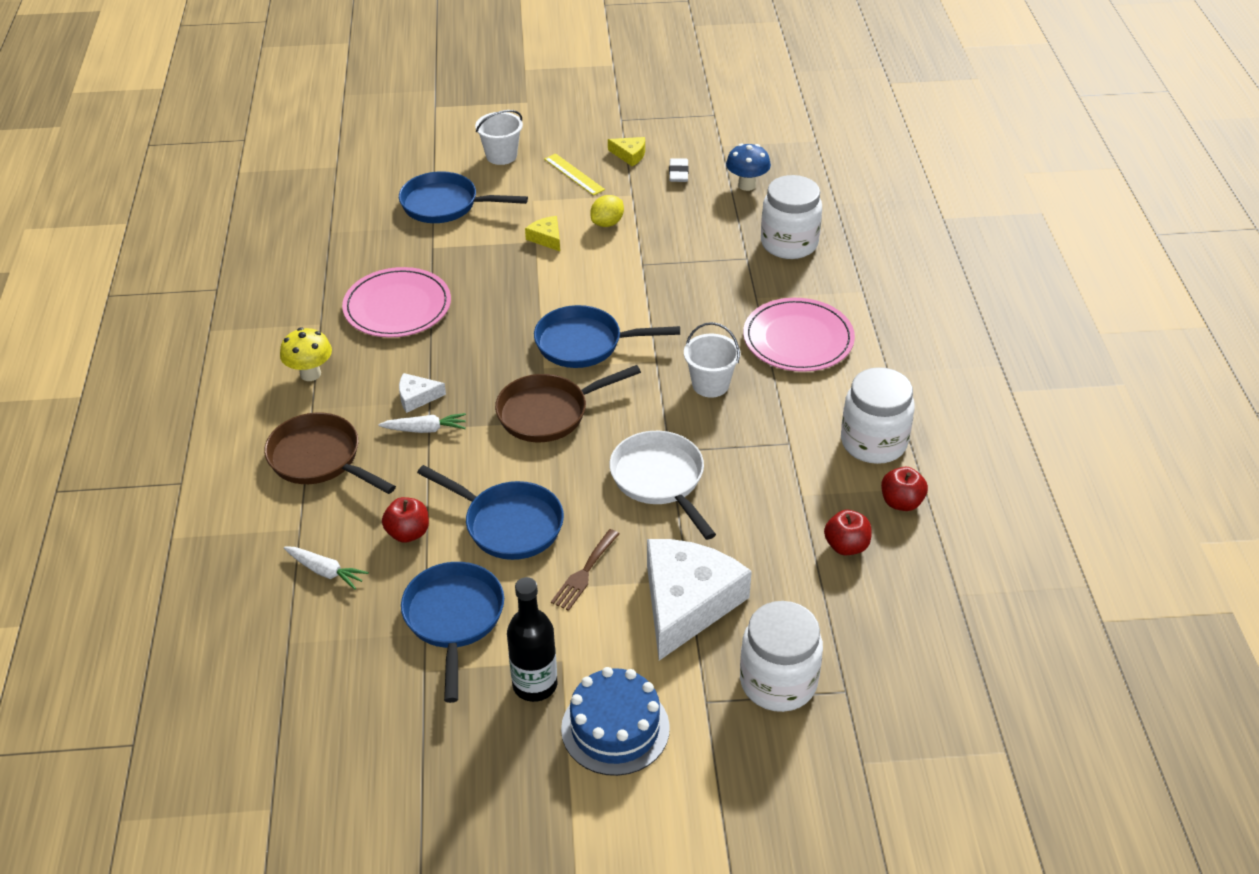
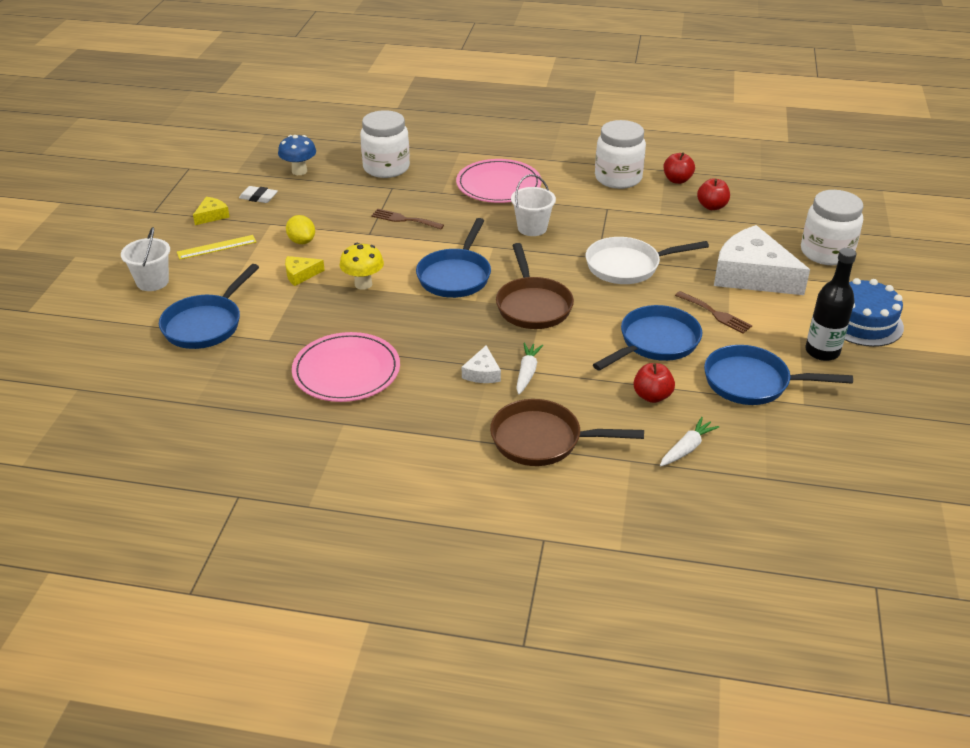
camera: 75 degrees left, 5 degrees down
brown pan [264,412,396,494] -> brown pan turned 45 degrees clockwise [490,399,644,466]
yellow mushroom [280,328,332,381] -> yellow mushroom moved to [339,243,384,290]
none -> brown fork [371,209,444,229]

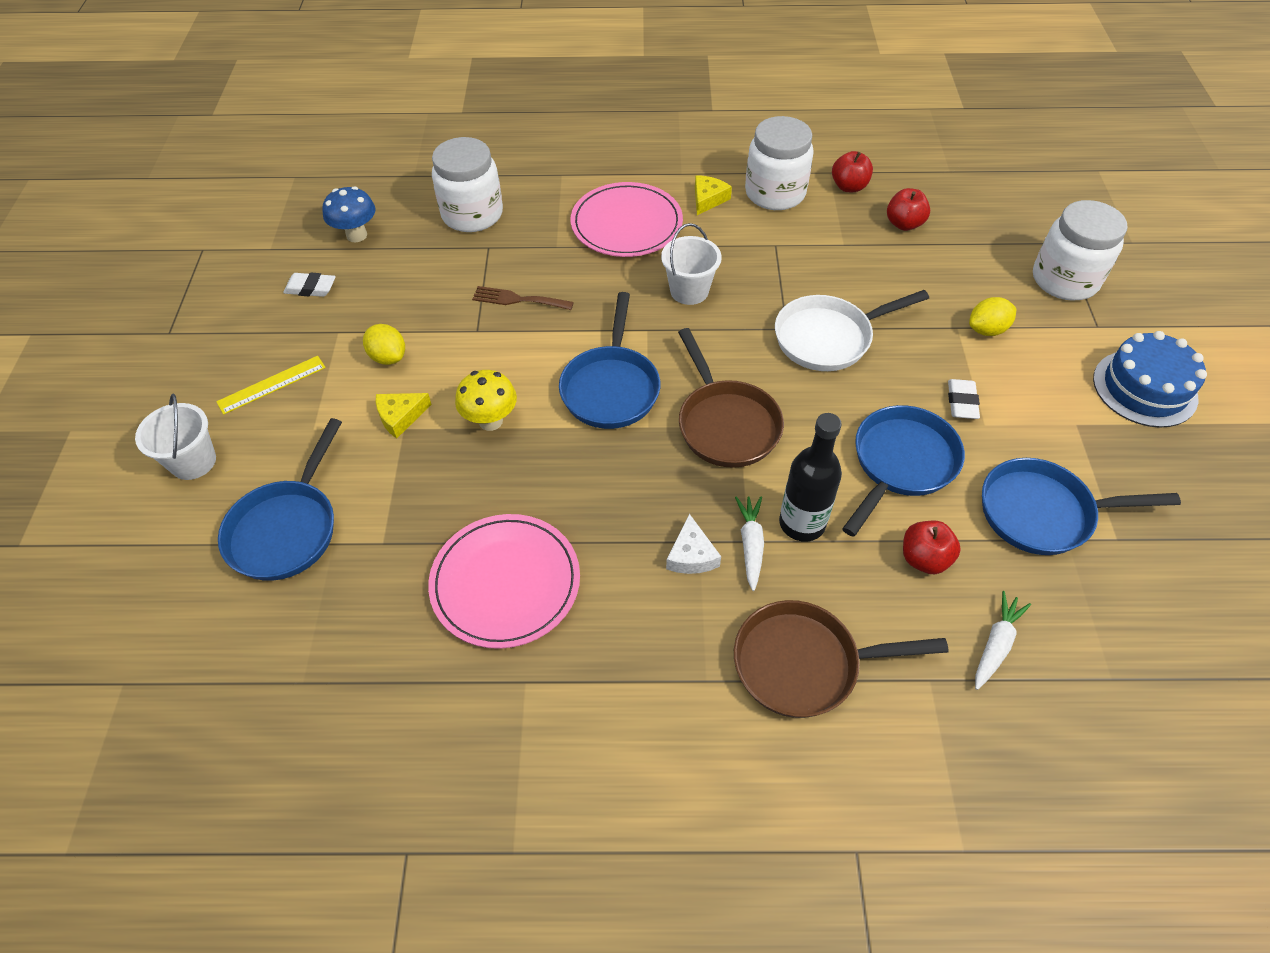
camera: 10 degrees left, 15 degrees up
yellow cheese [193,197,230,225] -> yellow cheese moved to [695,175,732,215]
brown fork [675,291,752,334] -> white eraser [948,379,980,419]
white cheese [714,225,810,295] -> yellow lemon [969,297,1016,336]
black bottle [806,248,857,361] -> black bottle moved to [779,413,842,542]

